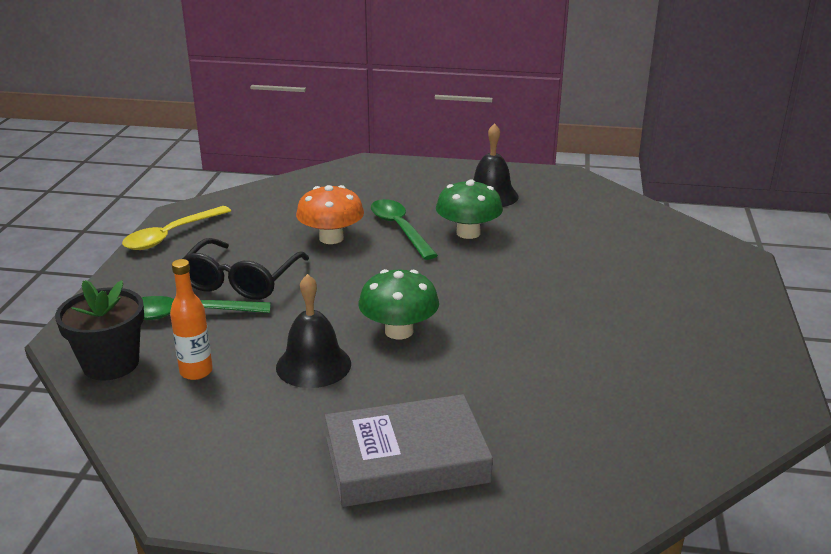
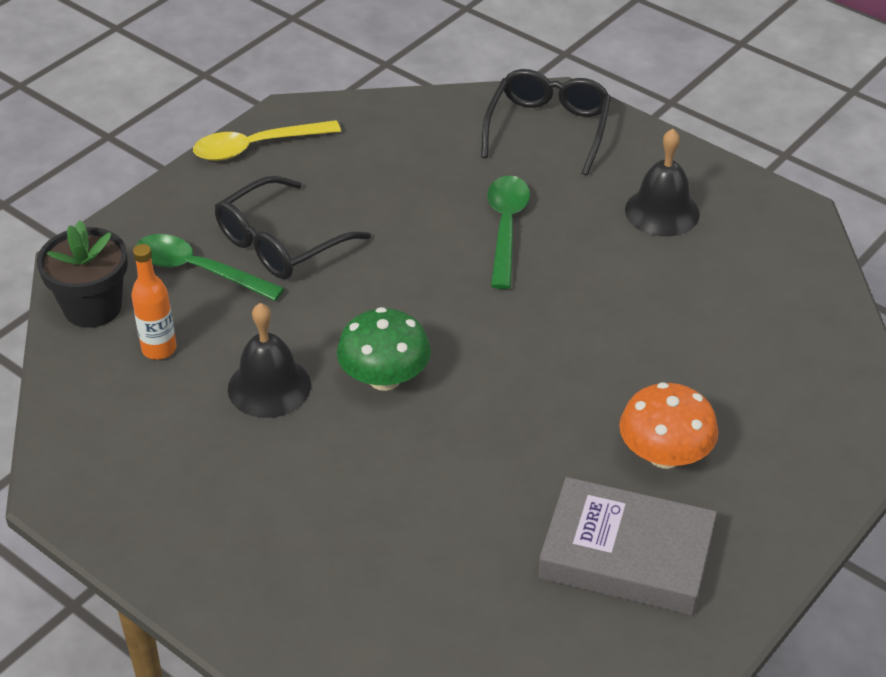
camera: 30 degrees right, 15 degrees up
orange mushroom [296,185,364,244] -> orange mushroom moved to [619,382,718,469]
grey book [325,394,493,507] -> grey book moved to [538,477,717,615]
green mushroom [436,179,503,239] -> none
none -> black glasses [481,69,611,176]

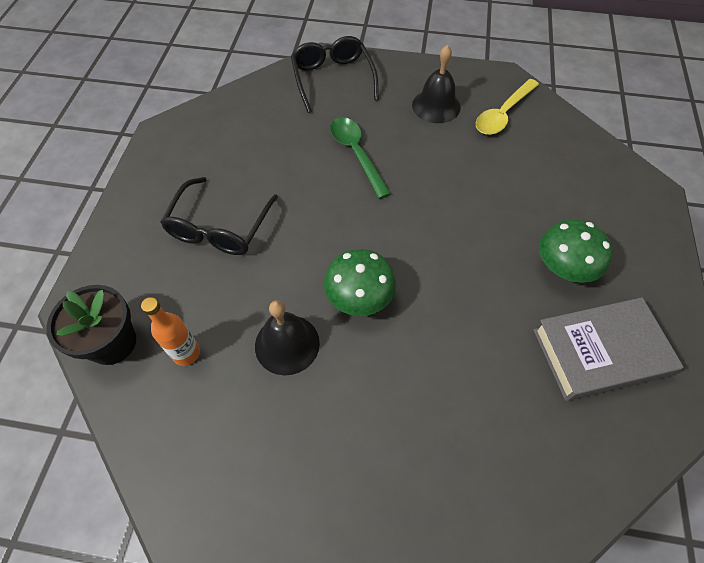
camera: 30 degrees left, 15 degrees up
green spoon [136,234,284,301] -> none
yellow spoon [193,120,341,161] -> yellow spoon moved to [476,79,539,135]
orange mushroom [619,382,718,469] -> green mushroom [539,219,613,283]

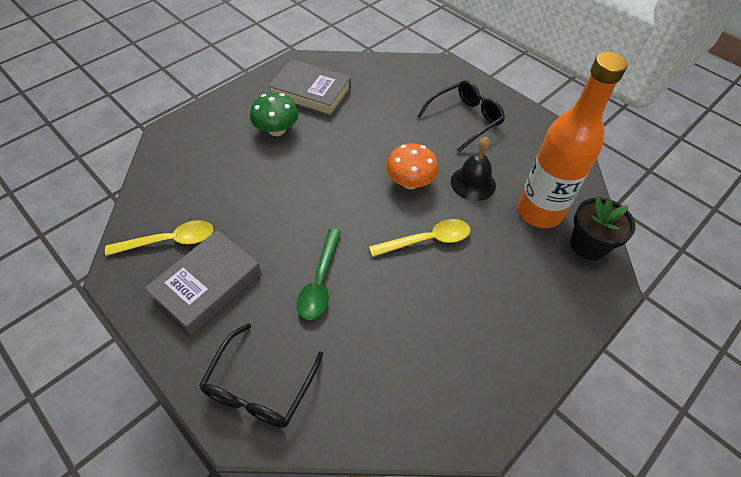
camera: 145 degrees left, 5 degrees down
orange bottle [141,297,200,366] -> orange bottle [518,52,628,228], size x2.27
black glasses [160,177,278,255] -> black glasses moved to [417,80,505,152]
green mushroom [324,249,396,316] -> orange mushroom [386,143,439,189]
black bell [412,45,461,123] -> grey book [145,230,261,335]
none -> yellow spoon [369,219,470,257]

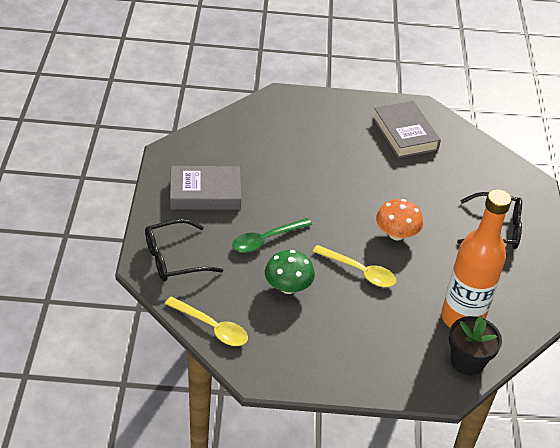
camera: 45 degrees right, 10 degrees down
yellow spoon [105,220,213,256] -> yellow spoon moved to [165,297,248,346]
green mushroom [250,93,299,136] -> green mushroom moved to [265,250,315,294]
black bell [451,137,496,201] -> none

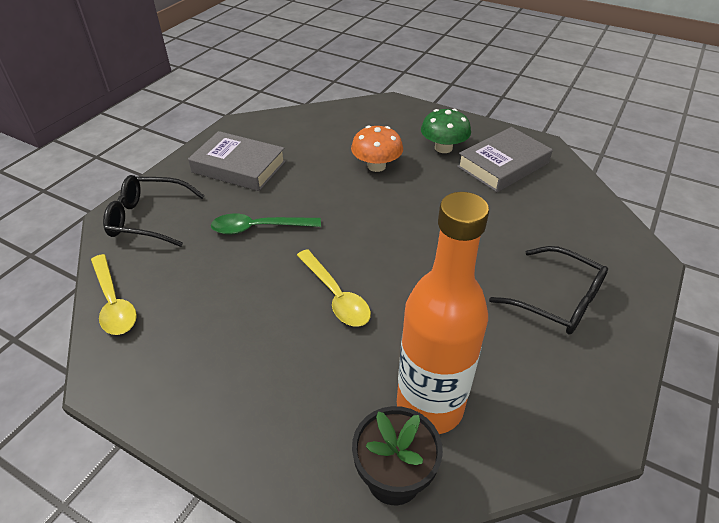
camera: 30 degrees right, 0 degrees up
green mushroom [265,250,315,294] -> green mushroom moved to [421,109,471,153]
grey book [373,101,441,158] -> grey book turned 45 degrees clockwise [457,127,553,192]
orange mushroom [376,199,423,240] -> orange mushroom moved to [351,126,403,172]

